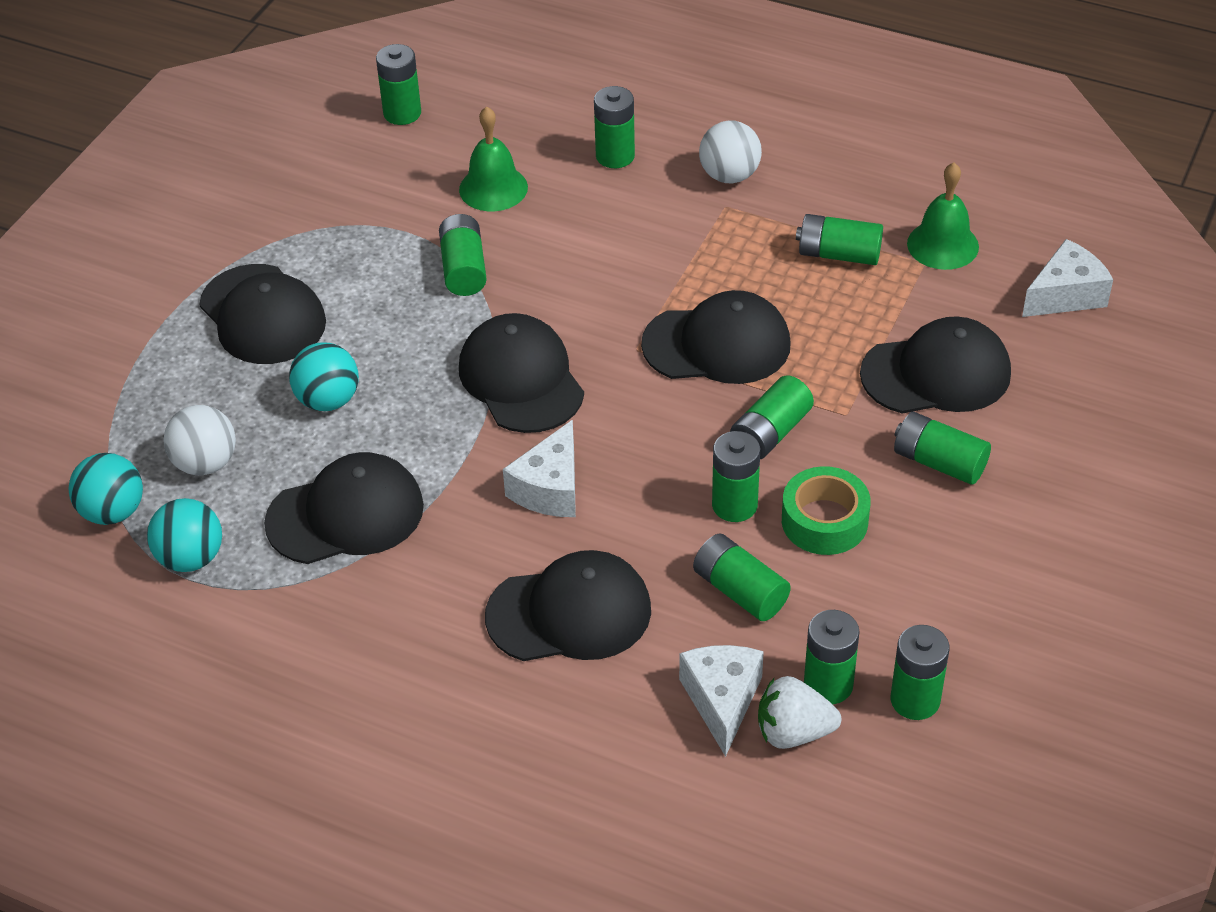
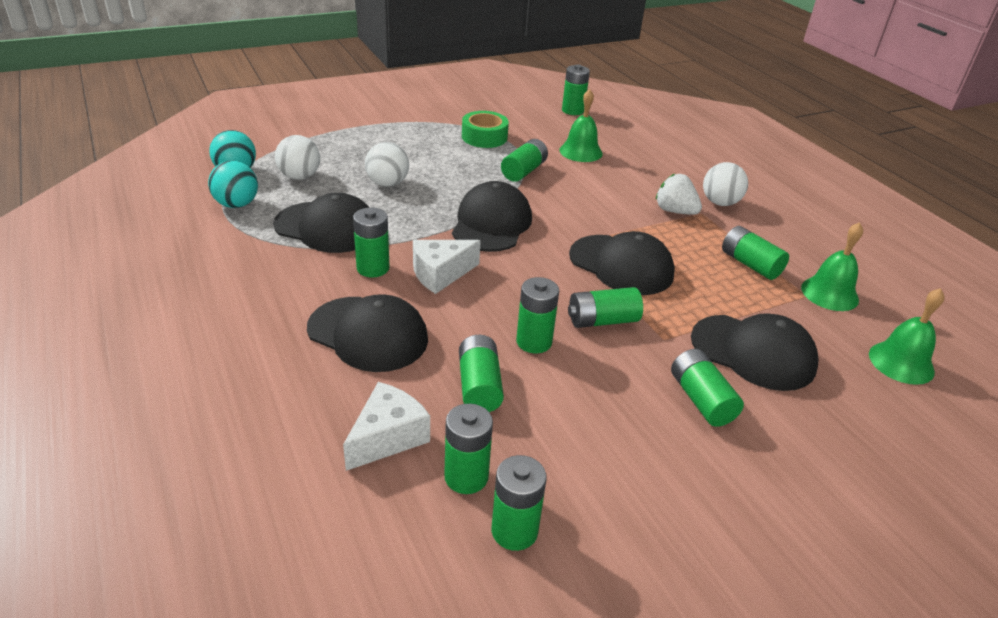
camera: 35 degrees right, 10 degrees down
black cap [199,264,326,364] -> none
turquoise ball [289,342,359,411] -> white ball [365,142,409,187]
green battery [594,86,635,168] -> green battery moved to [353,207,390,277]
white strawberry [758,676,841,749] -> white strawberry moved to [656,174,702,215]
green tape [782,466,871,555] -> green tape moved to [462,111,509,148]
white cheese [1022,239,1113,317] -> green bell [869,288,945,385]

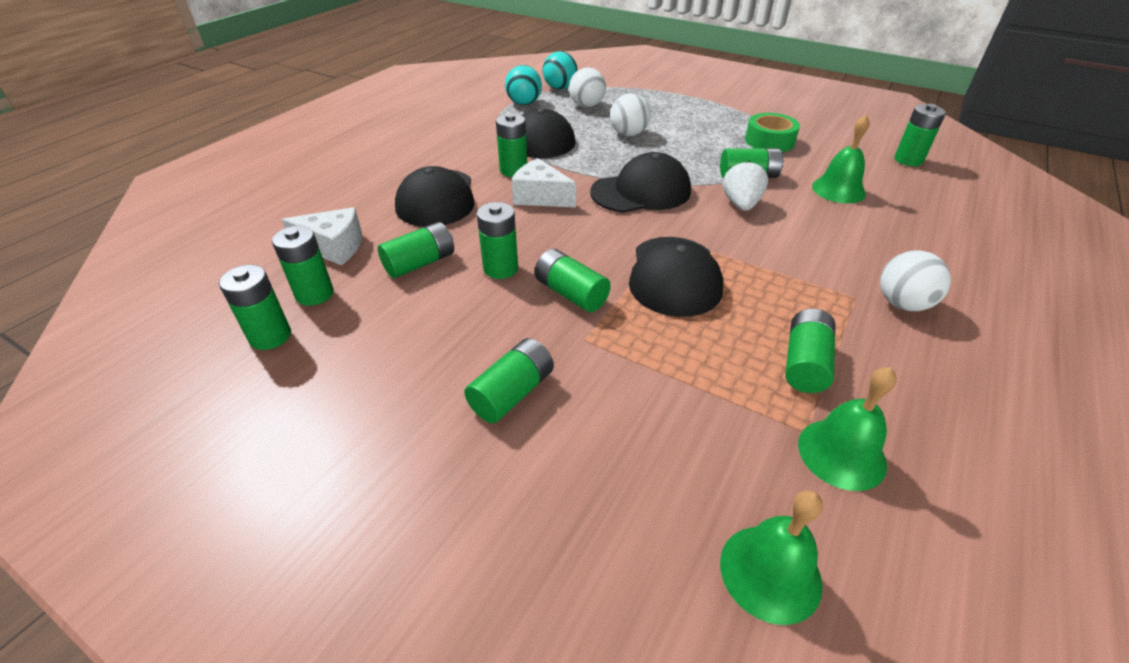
camera: 60 degrees right, 5 degrees up
white strawberry [656,174,702,215] -> white strawberry moved to [723,160,768,211]
black cap [691,313,819,391] -> none

